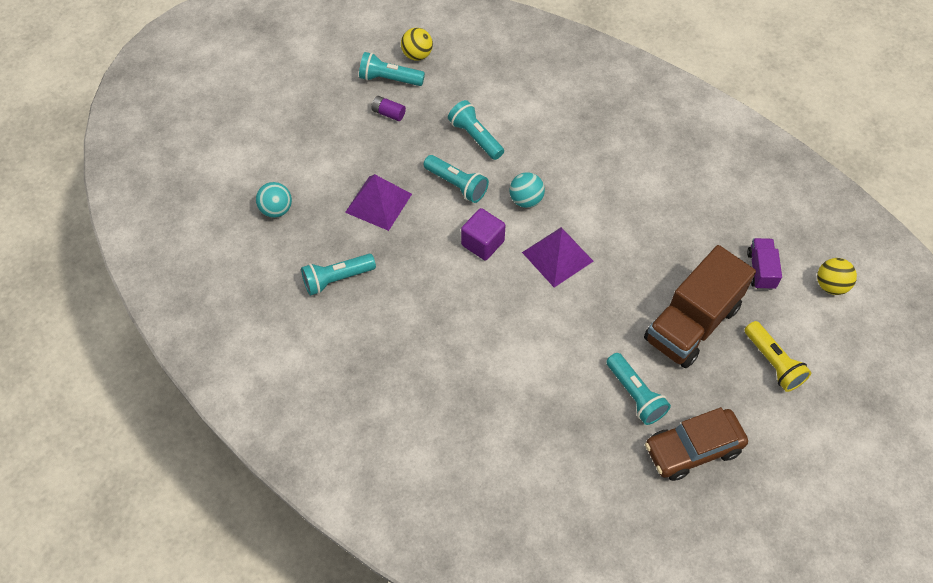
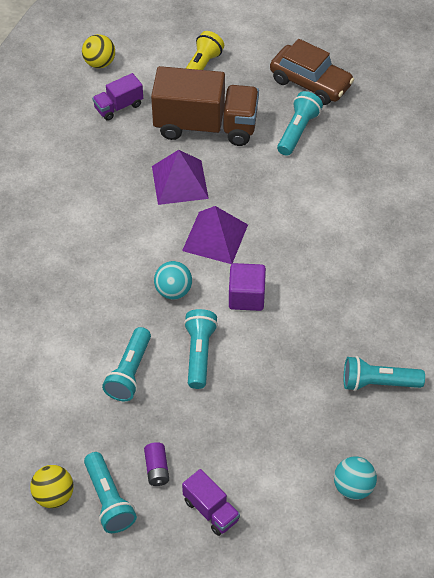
camera: 125 degrees left, 5 degrees down
turquoise flashlight [301,254,376,296] -> turquoise flashlight turned 150 degrees clockwise [343,356,425,391]
purple pyramid [345,174,412,231] -> purple pyramid moved to [152,150,209,205]
none -> purple truck [182,469,240,536]

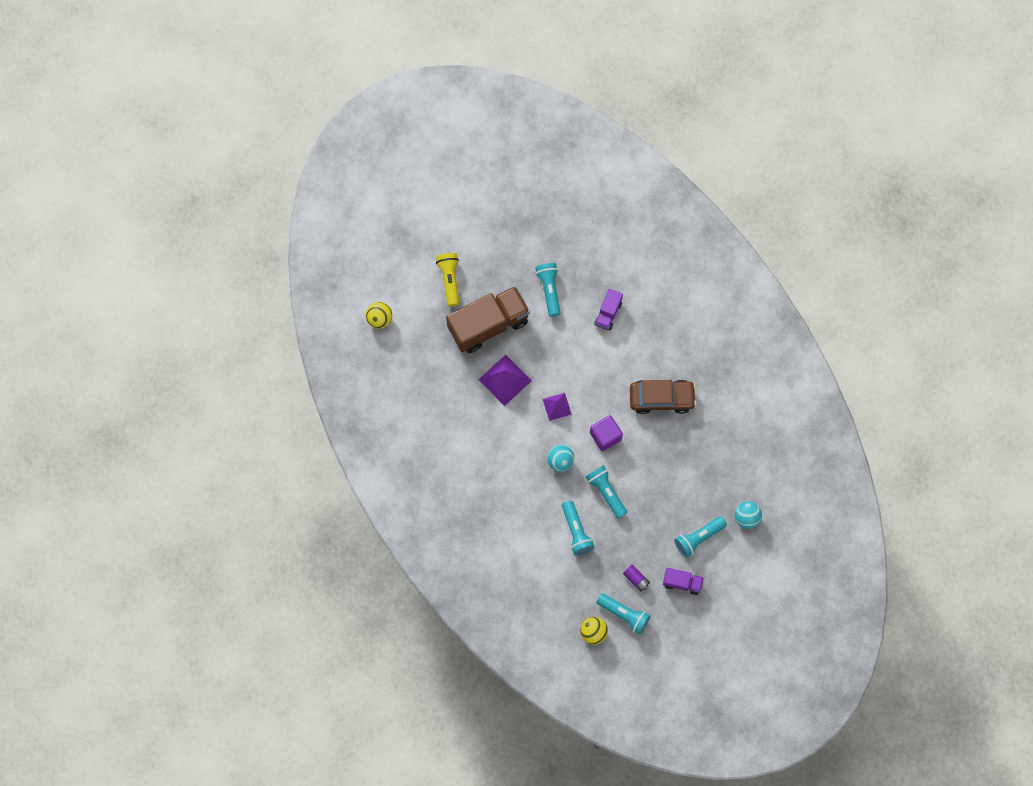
camera: 35 degrees left, 20 degrees up
purple truck [92,73,143,121] -> purple truck moved to [594,289,623,331]
purple pyramid [182,206,248,264] -> purple pyramid [543,393,572,421], size x0.61
brown car [270,39,354,105] -> brown car moved to [630,380,696,414]
turquoise flashlight [343,356,425,391] -> turquoise flashlight moved to [674,516,727,558]

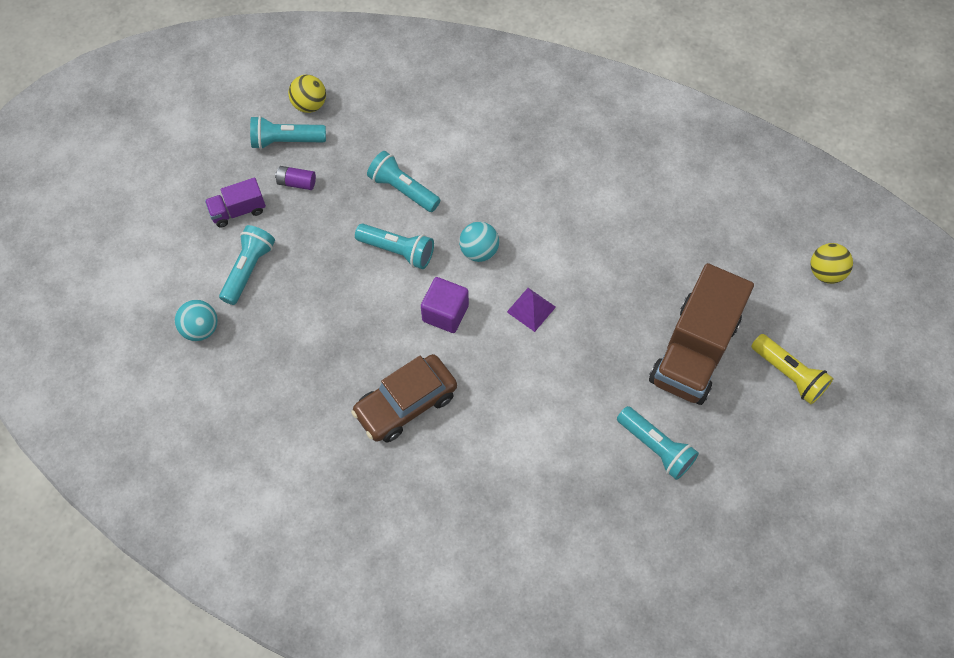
camera: 145 degrees right, 10 degrees down
purple pyramid [478,355,532,406] -> none
purple truck [594,289,623,331] -> none

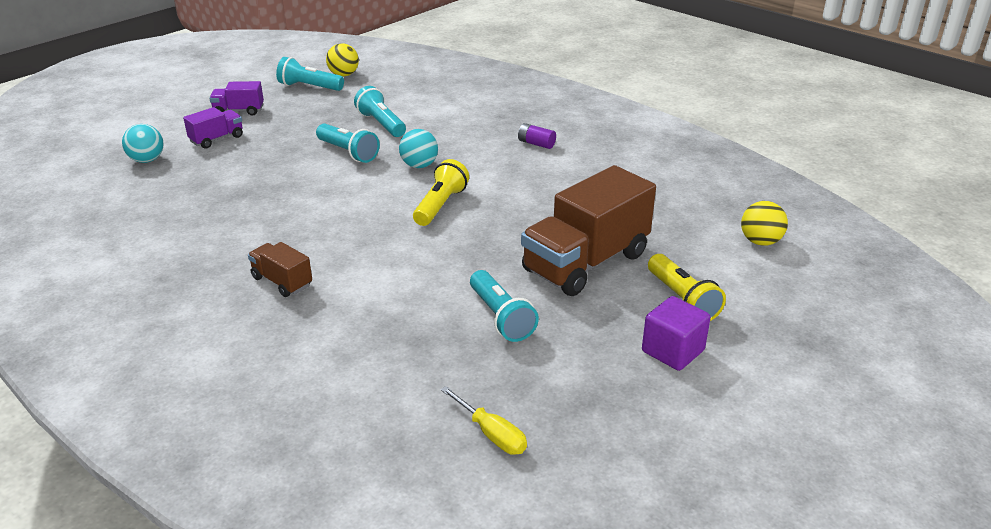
camera: 20 degrees right, 30 degrees down
turquoise flashlight [219,225,275,305] -> purple truck [183,107,243,149]
purple battery [275,166,316,190] -> purple battery moved to [518,123,556,149]
brown car [351,354,457,443] -> none
purple cube [421,277,469,333] -> purple cube moved to [642,296,711,371]
purple pyramid [507,288,556,332] -> yellow flashlight [413,159,469,226]
none -> brown truck [248,242,312,297]
none -> yellow screwdriver [441,386,527,455]

